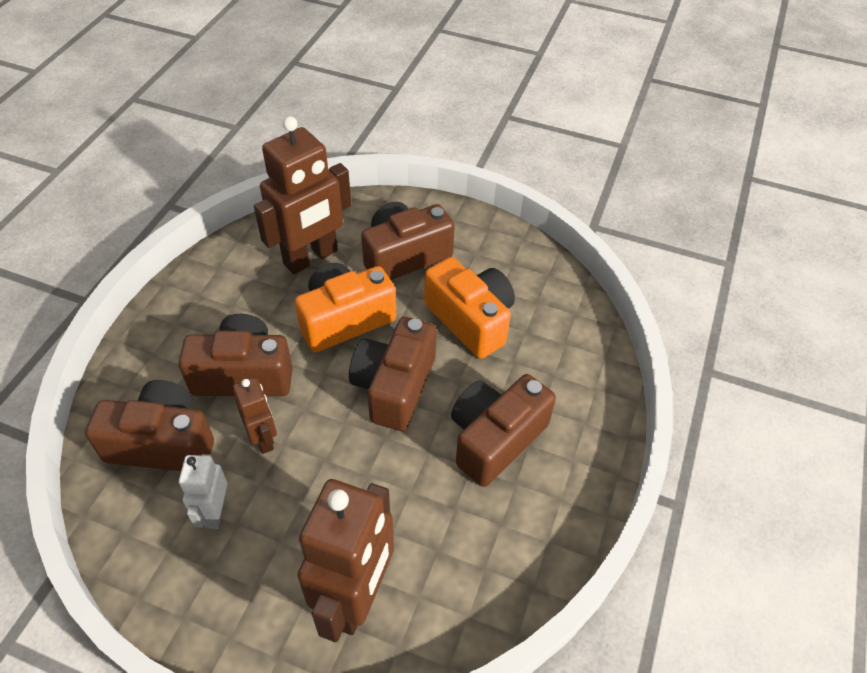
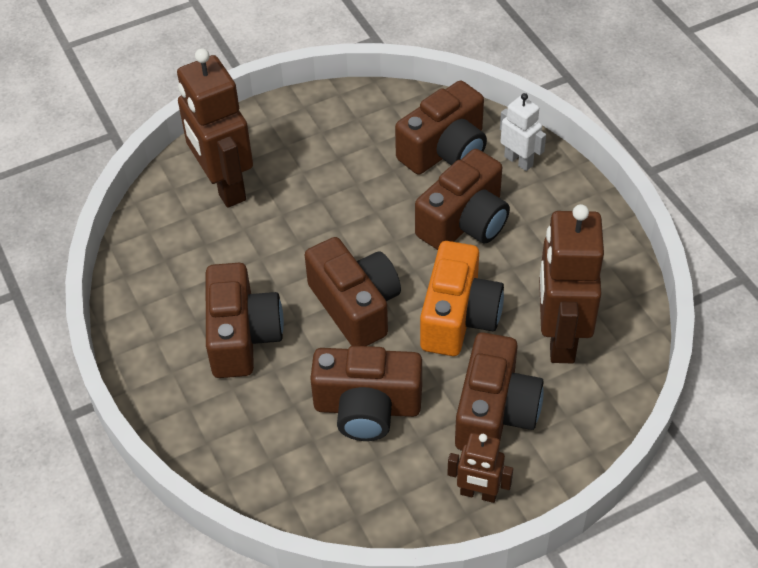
camera: 135 degrees right, 0 degrees up
white robot [179,454,227,529] -> white robot moved to [500,93,546,171]
brown robot [233,377,277,454] -> brown robot moved to [447,433,513,503]
orange camera [424,257,515,359] -> brown camera [310,346,422,441]

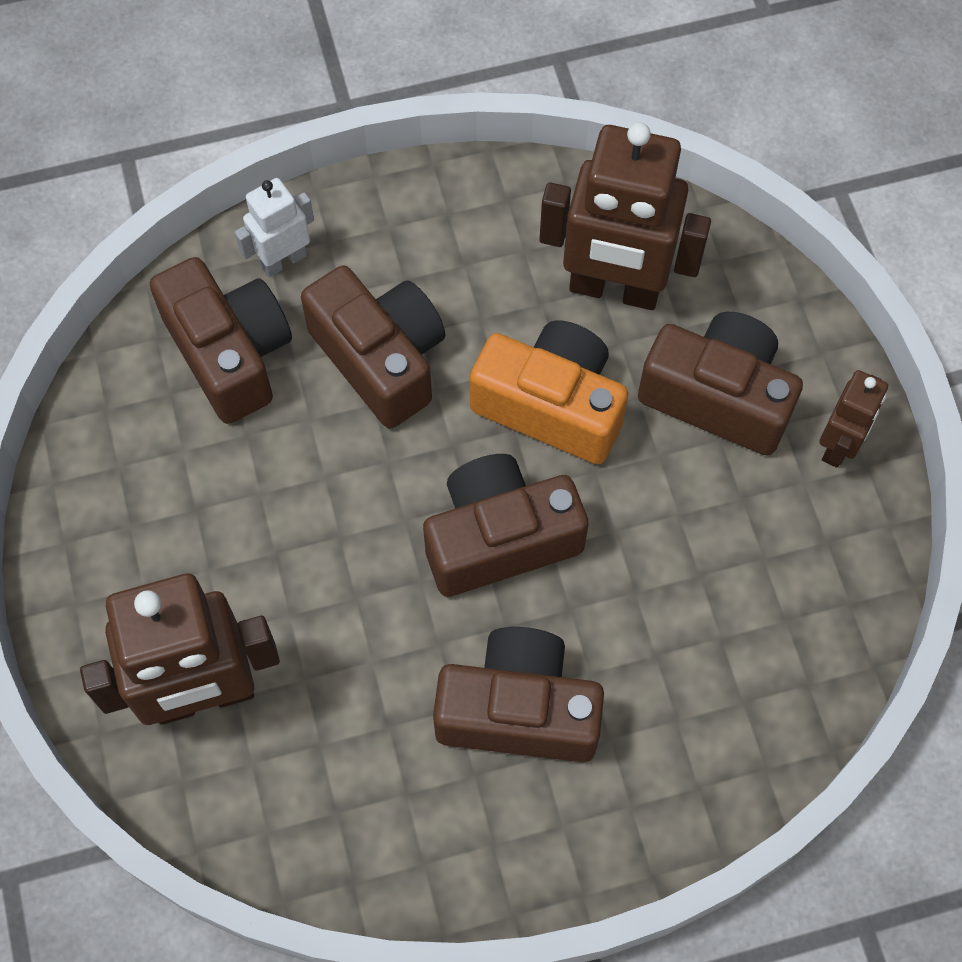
camera: 80 degrees left, 15 degrees up
brown camera [310,346,422,441] -> none

